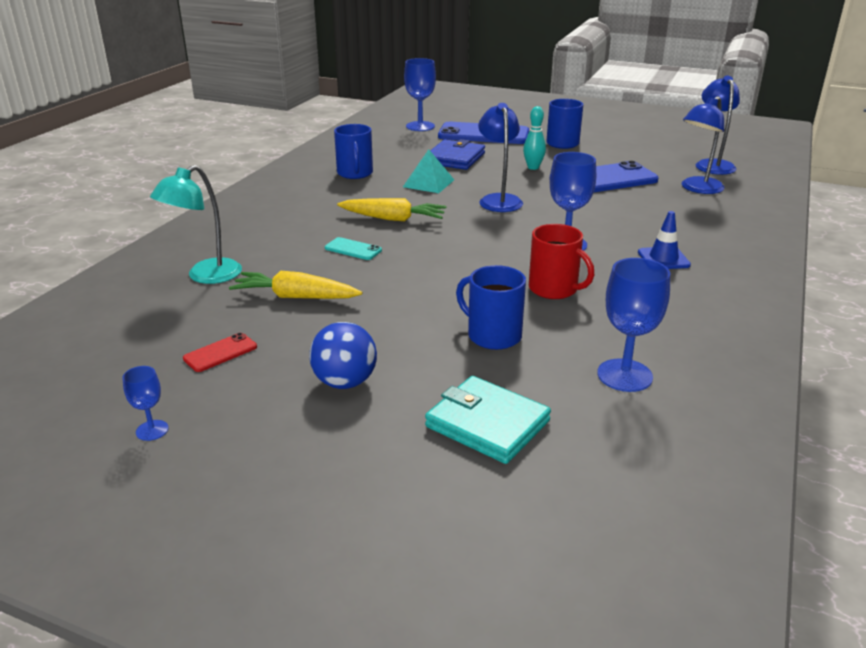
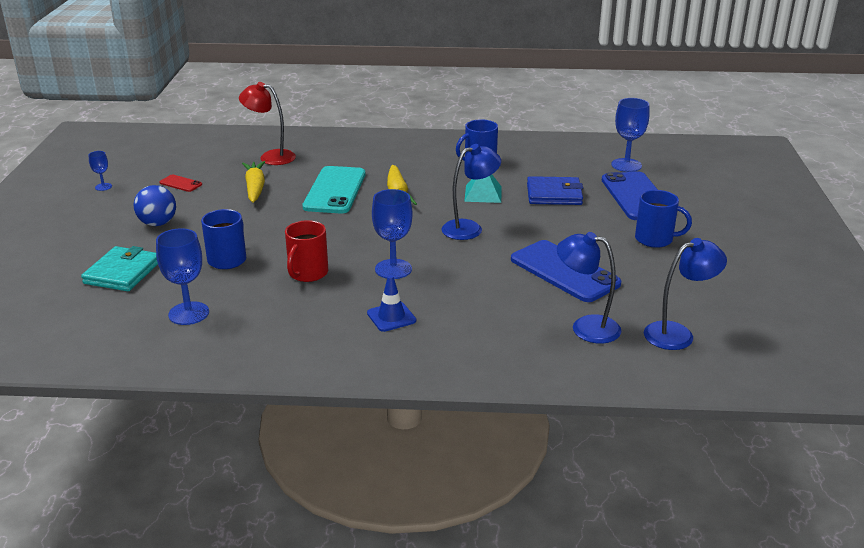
camera: 70 degrees right, 0 degrees up
turquoise lamp [150,165,242,284] -> red lamp [239,82,296,165]
turquoise phone [325,237,382,260] -> turquoise phone [302,166,365,213], size x2.25
turquoise bowling pin [523,106,546,170] -> none

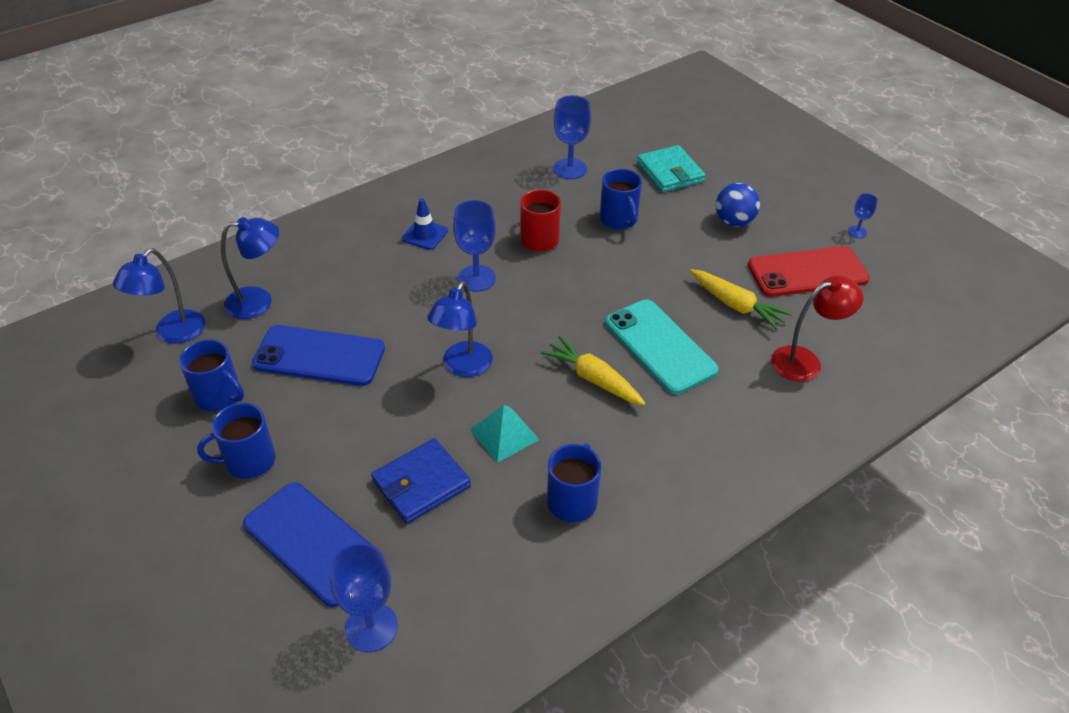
camera: 140 degrees right, 15 degrees up
red phone [160,175,202,192] -> red phone [748,246,870,297], size x2.25
none -> blue mug [179,339,244,411]

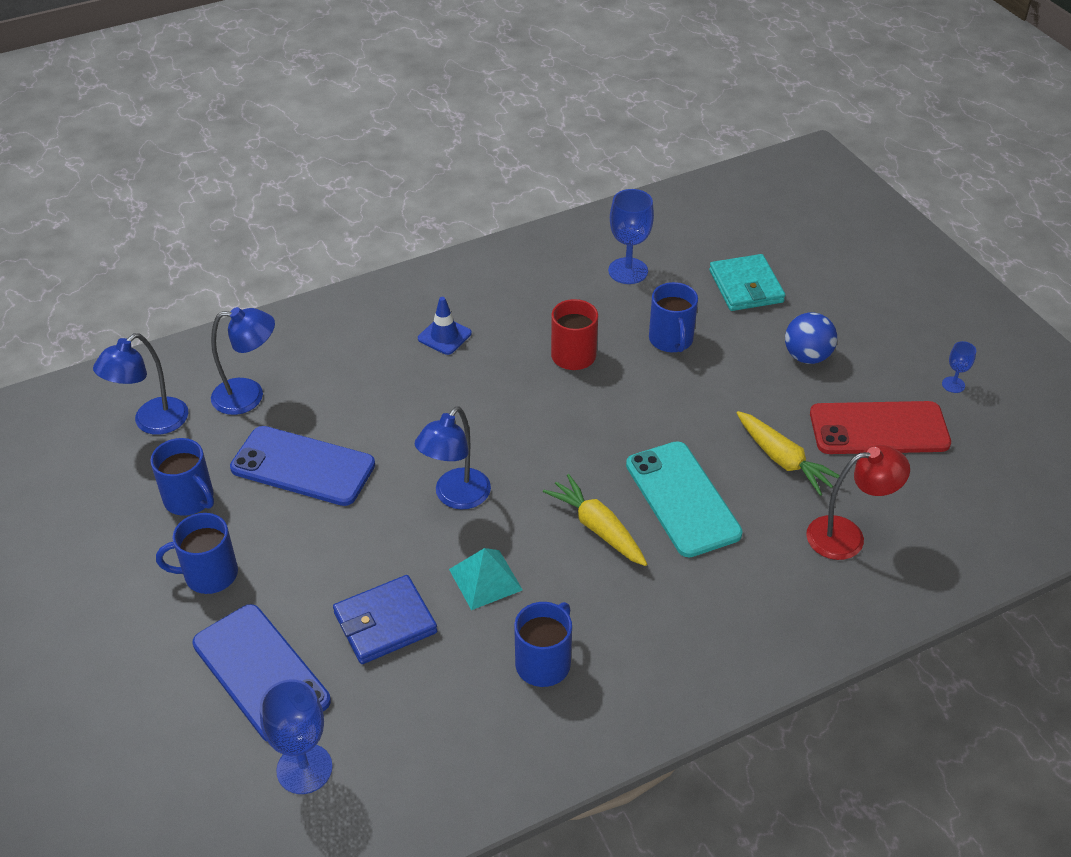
camera: 10 degrees right, 0 degrees up
blue goblet [453,200,496,292] -> none

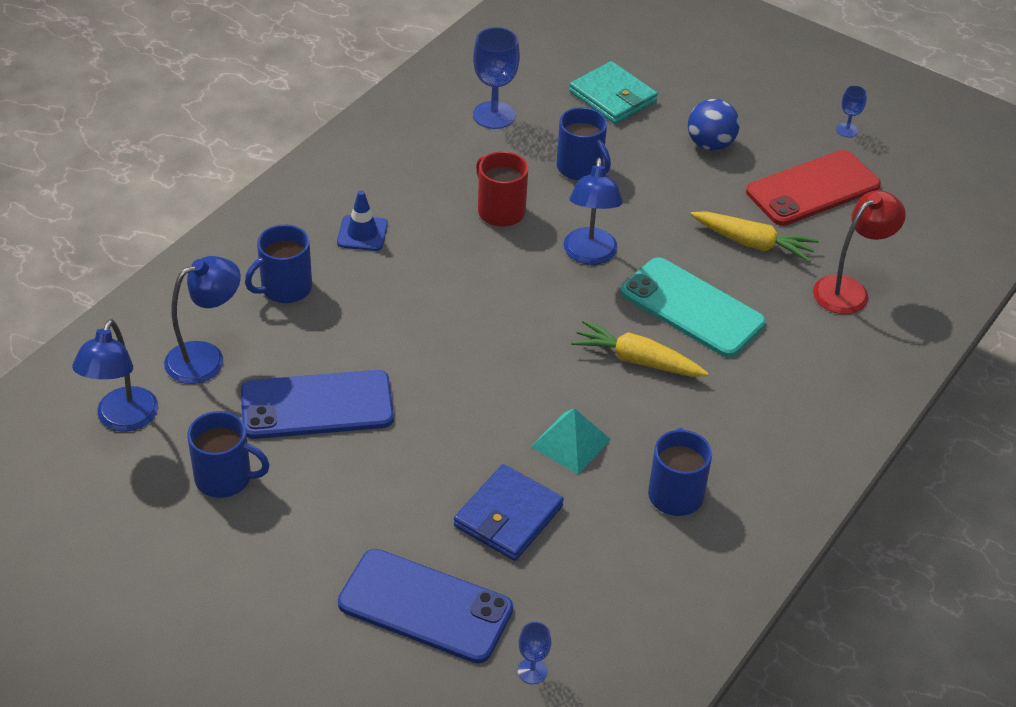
camera: 30 degrees left, 0 degrees up
blue mug [156,513,238,594] -> blue mug moved to [245,224,312,303]
blue goblet [260,679,333,794] -> blue goblet [518,622,551,684], size x0.52
blue lamp [415,407,491,510] -> blue lamp moved to [564,158,623,265]

